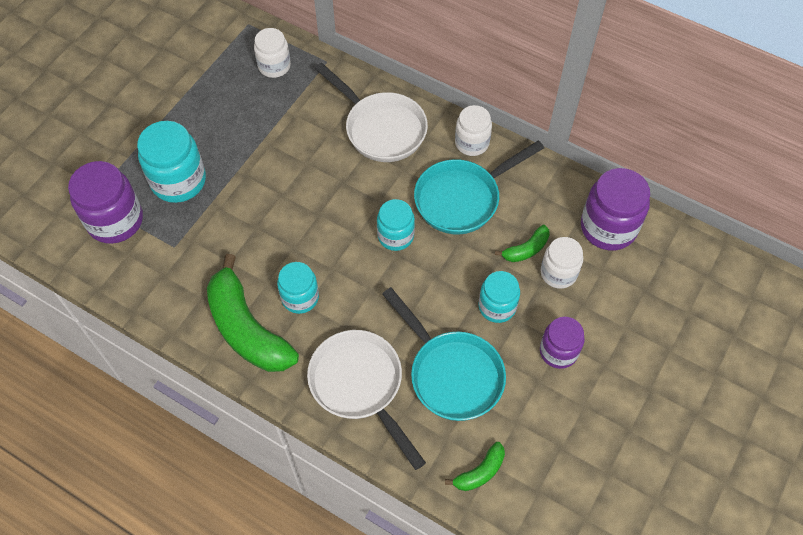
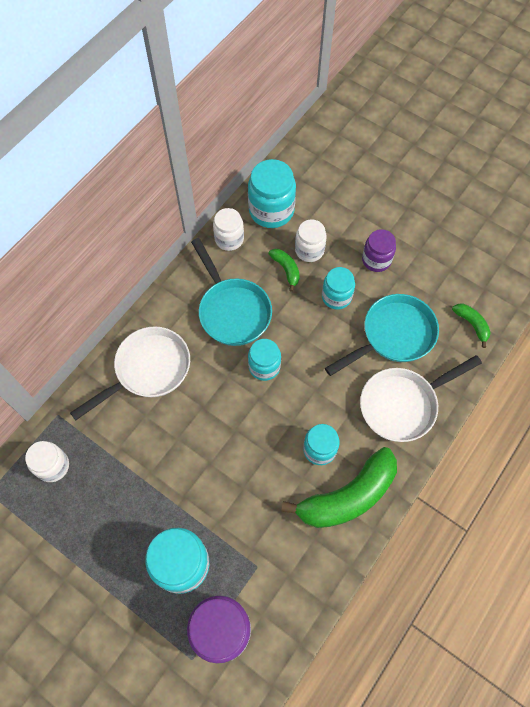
camera: 85 degrees left, 5 degrees up
white jar [455,105,492,156] -> white jar moved to [213,208,244,251]
purple jar [581,168,650,251] -> turquoise jar [248,159,296,228]

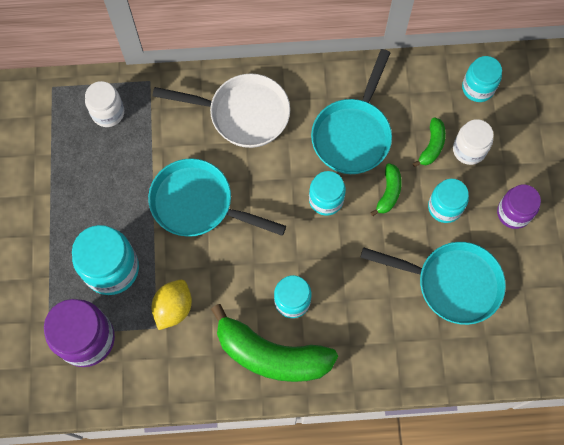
camera: 50 degrees right, 5 degrees up
white jar [213,208,244,251] -> none
turquoise jar [248,159,296,228] -> turquoise jar [462,56,502,102], size x0.63
white pan [360,355,482,442] -> none
green banana [452,304,491,348] -> green banana moved to [370,163,402,216]
none -> turquoise pan [148,158,286,237]
none -> yellow lemon [152,280,192,330]

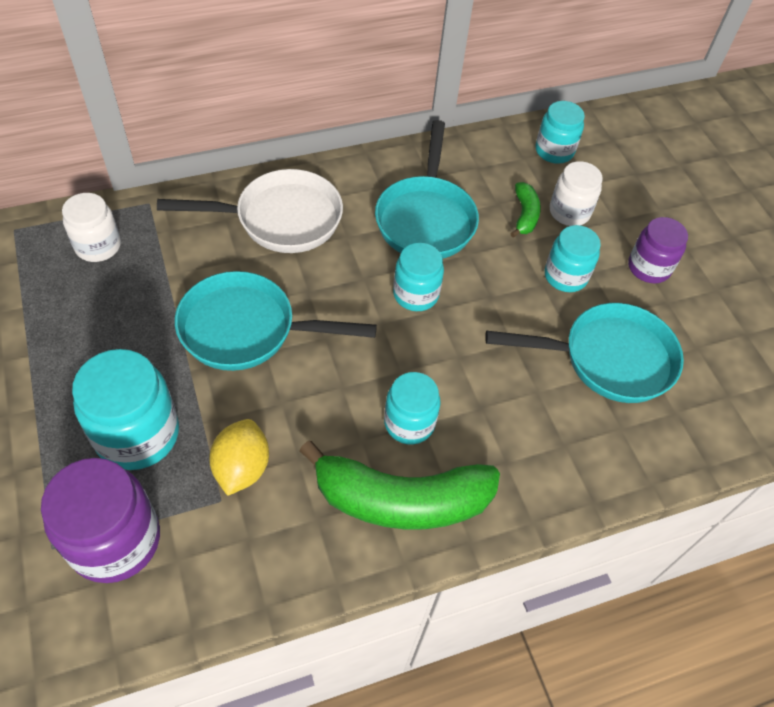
camera: 20 degrees left, 15 degrees down
green banana [370,163,402,216] -> none

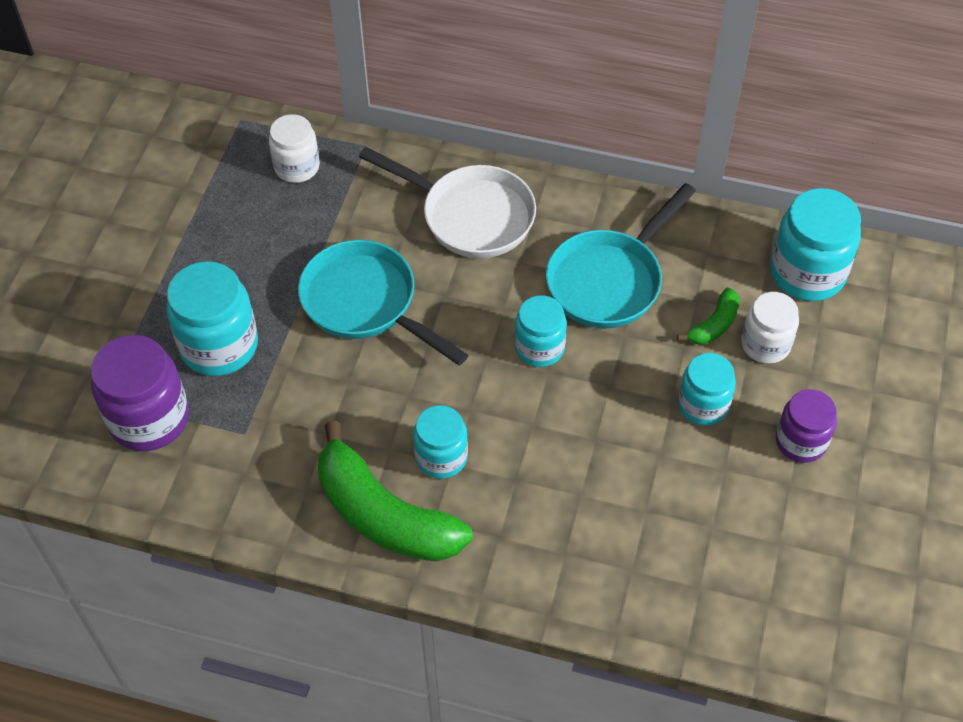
camera: 40 degrees right, 0 degrees up
yellow lemon [209,419,269,496] -> none
turquoise pan [485,303,684,403] -> none
turquoise jar [535,101,585,164] -> turquoise jar [770,188,861,301], size x1.58

